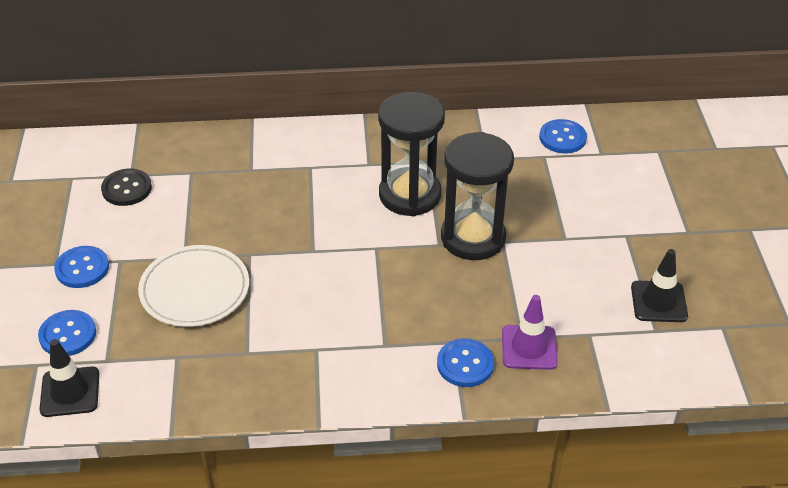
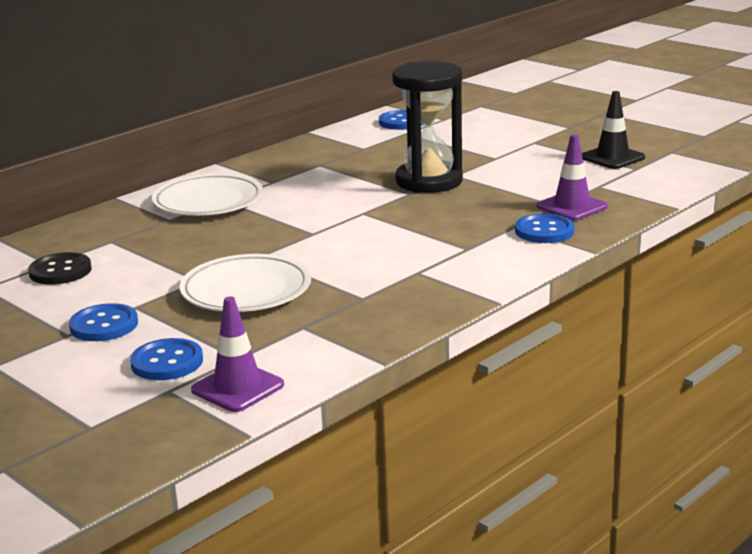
camera: 40 degrees left, 20 degrees down
black traffic cone [39,339,99,417] -> purple traffic cone [191,296,284,412]
black hourglass [378,92,445,216] -> none
none -> white plate [152,174,263,216]

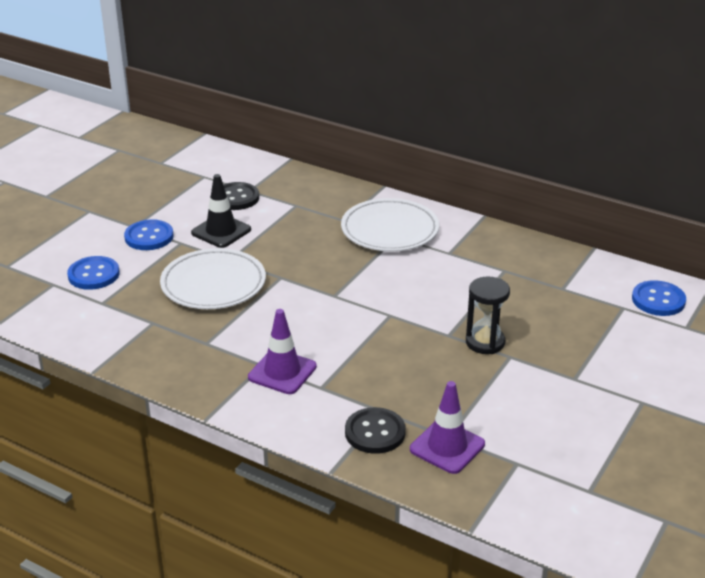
camera: 75 degrees right, 10 degrees up
purple traffic cone [191,296,284,412] -> purple traffic cone moved to [248,309,317,394]
black hourglass [392,61,463,193] -> black hourglass [466,277,510,354], size x0.57
blue button [515,214,574,243] -> black button [345,407,406,454]
black traffic cone [582,91,645,169] -> black traffic cone moved to [191,174,251,248]

